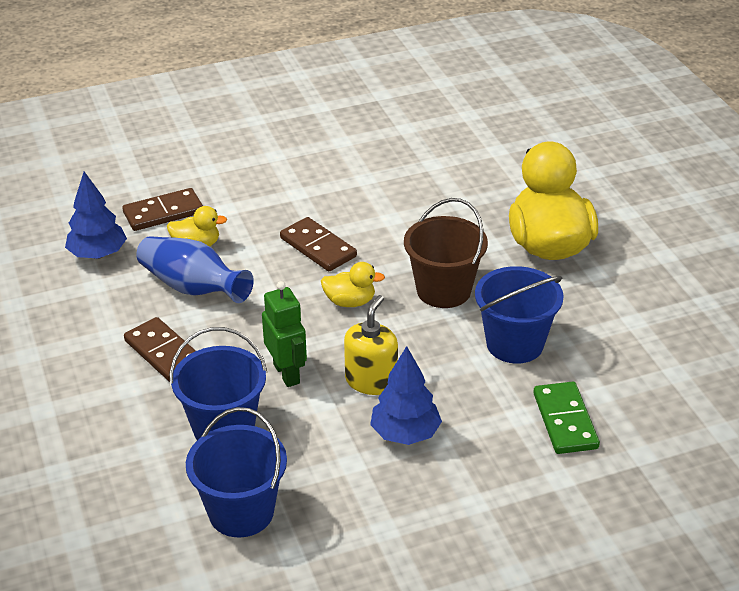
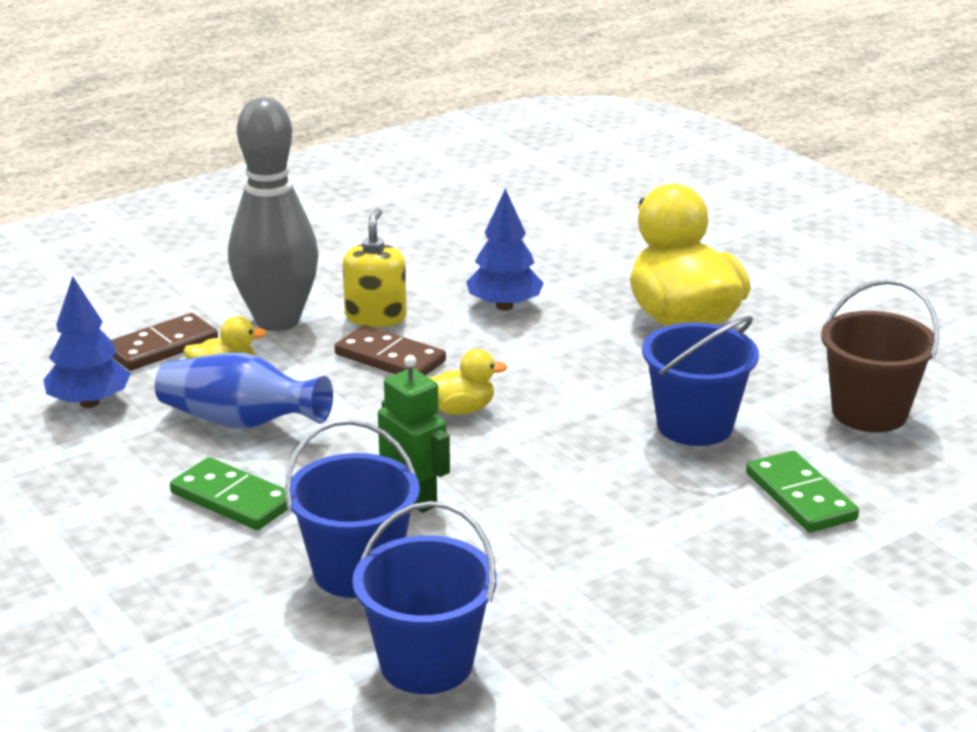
camera: 15 degrees left, 10 degrees down
brown domino [124,317,196,382] -> green domino [170,457,288,530]
yellow soap dispenser [344,295,398,395] -> yellow soap dispenser moved to [343,208,407,327]
blue tree [370,346,442,445] -> blue tree moved to [466,188,544,311]
brown bucket [404,198,488,308] -> brown bucket moved to [821,279,939,432]
none -> grey bowling pin [228,97,319,331]

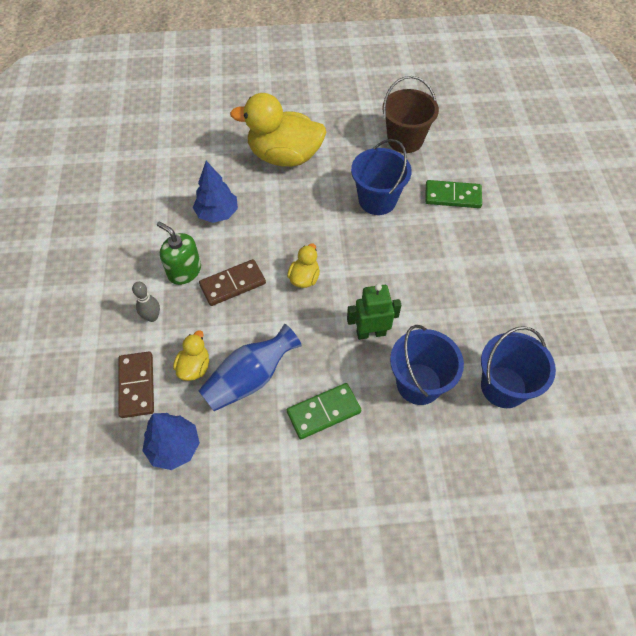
camera: 60 degrees left, 30 degrees up
grey bowling pin [228,97,319,331] -> grey bowling pin [132,282,160,322], size x0.40
yellow soap dispenser [343,208,407,327] -> green soap dispenser [157,222,201,285]

